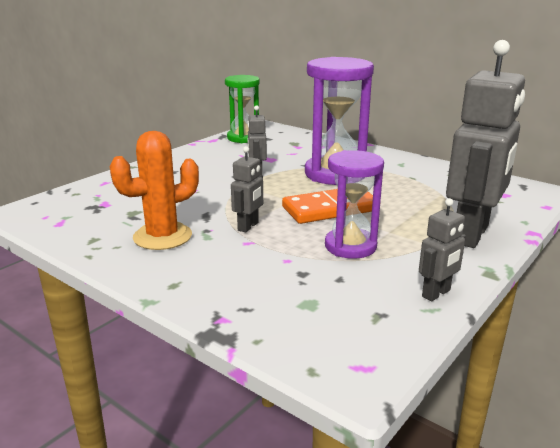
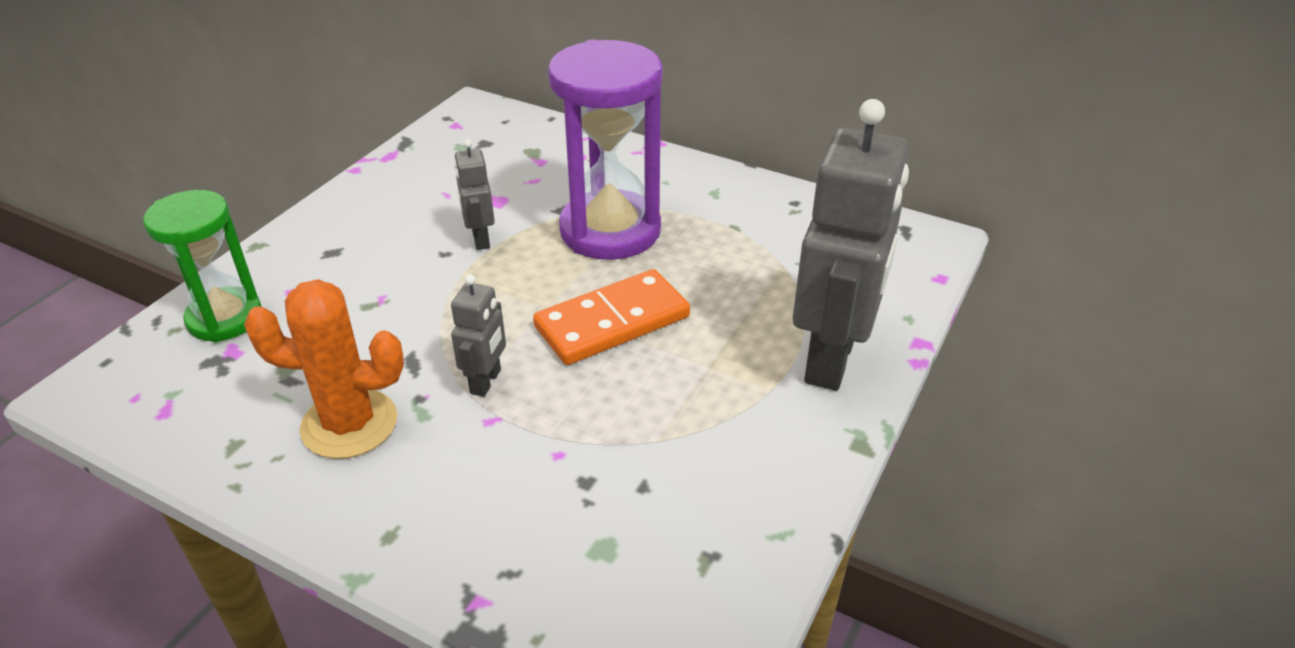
camera: 10 degrees left, 15 degrees up
orange cactus [110,131,199,250] -> orange cactus turned 45 degrees clockwise [244,279,404,459]
green hourglass [225,75,260,143] -> green hourglass moved to [143,190,262,342]
purple hourglass [325,150,384,259] -> none
grey robot [419,198,466,301] -> none

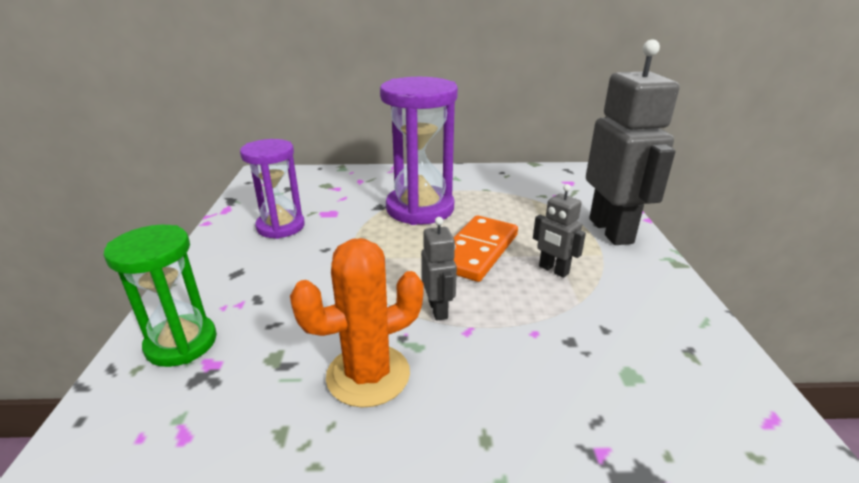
camera: 30 degrees left, 10 degrees down
grey robot [454,139,495,250] -> grey robot moved to [533,184,586,278]
none -> purple hourglass [240,139,305,239]

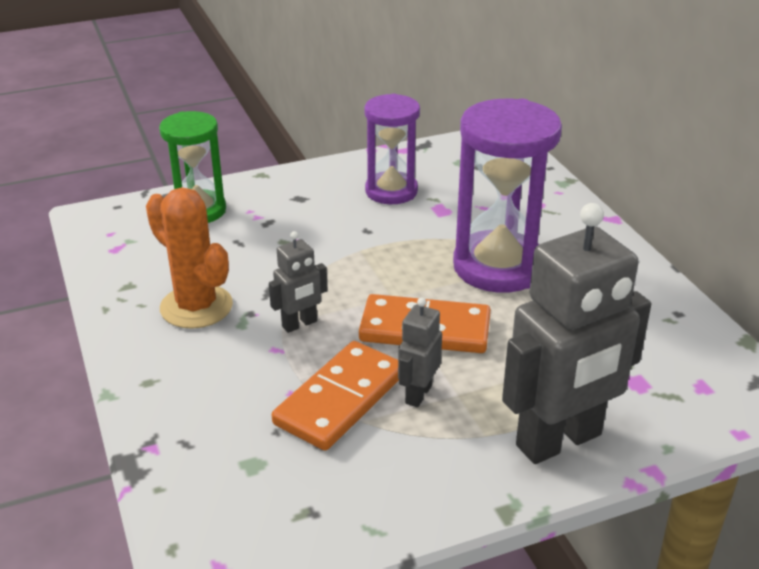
camera: 70 degrees right, 5 degrees up
none -> orange domino [272,341,399,451]

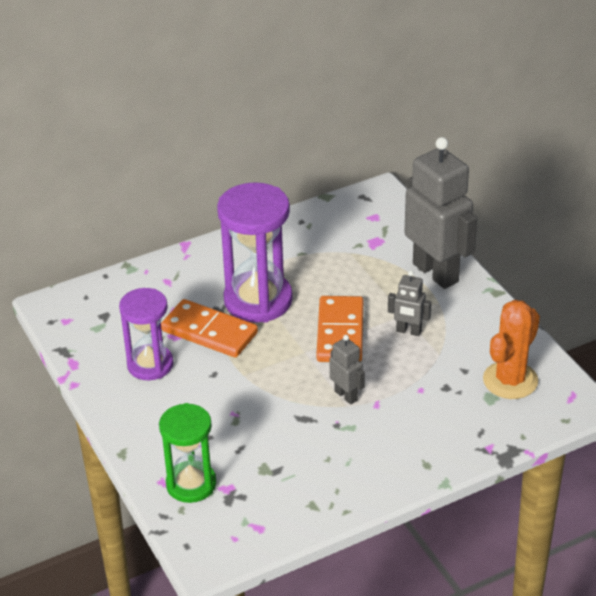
camera: 95 degrees left, 5 degrees up
orange cactus [146,187,233,329] -> orange cactus moved to [483,300,540,399]
orange domino [272,341,399,451] -> orange domino moved to [161,299,258,358]

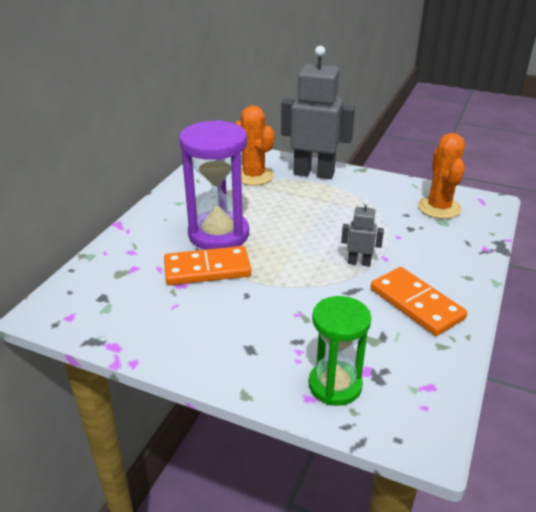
camera: 40 degrees left, 5 degrees down
purple hourglass [119,288,173,380] -> none
orange domino [316,296,363,362] -> orange domino moved to [371,267,467,336]
grey robot [388,271,431,336] -> none
none -> orange cactus [235,105,274,185]

